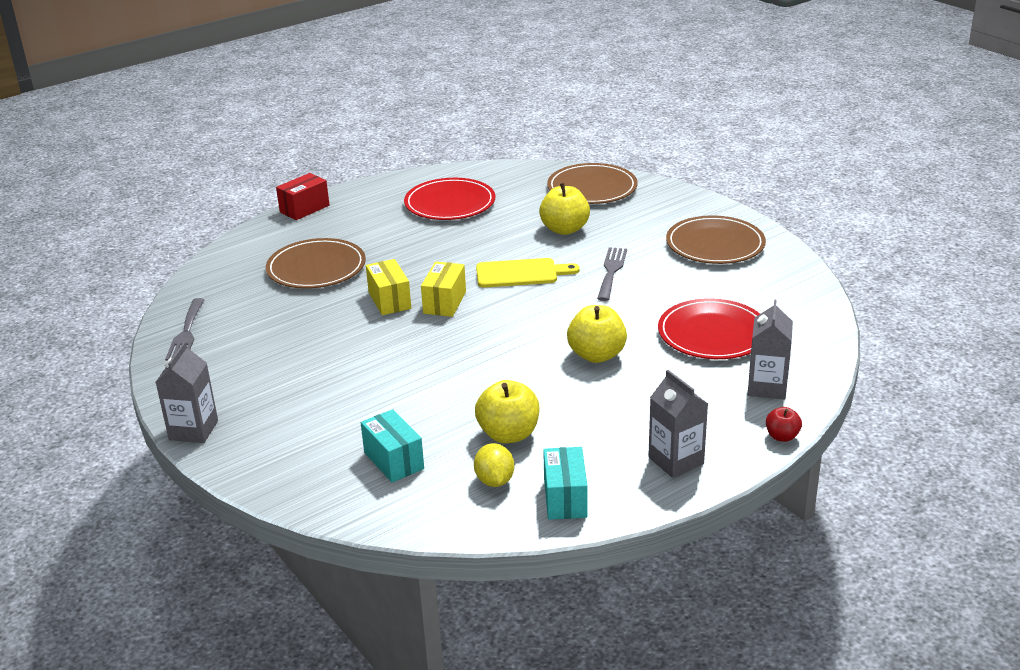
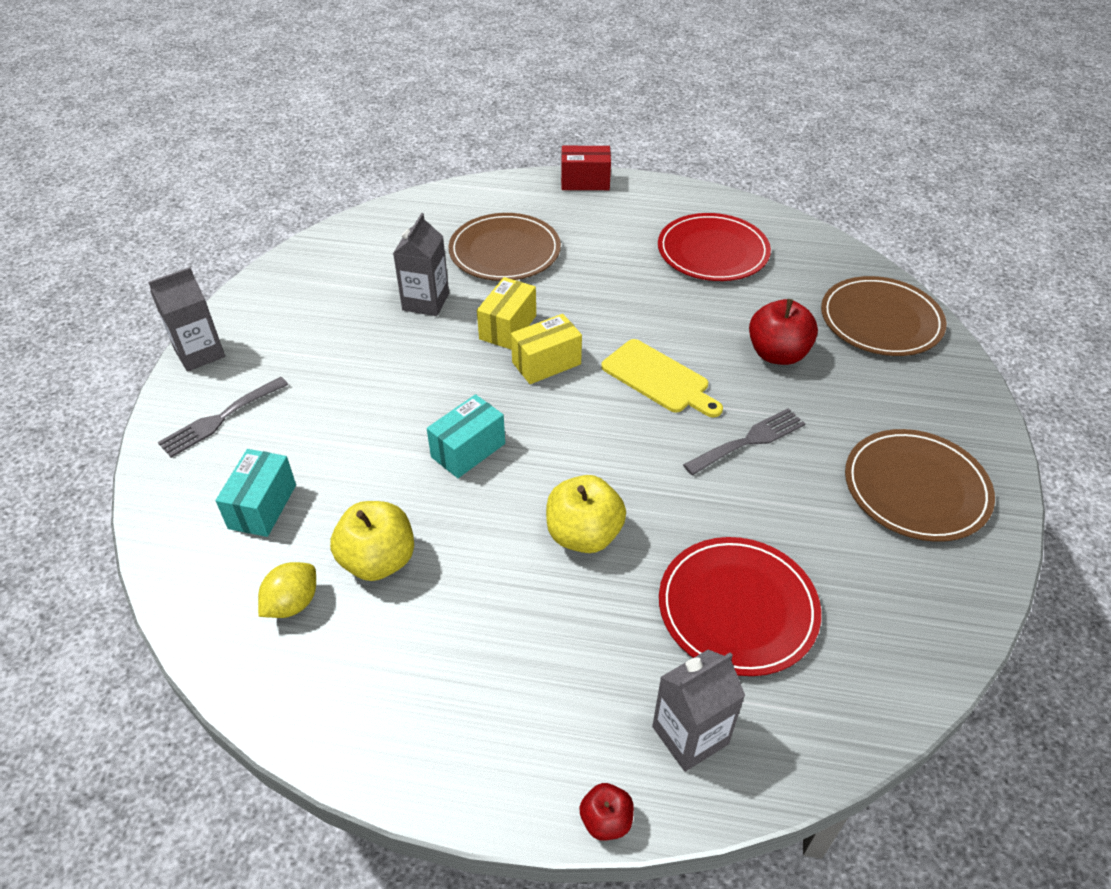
camera: 45 degrees right, 15 degrees up
grey fork [165,298,204,361] -> grey fork moved to [158,377,288,458]
yellow apple [539,183,590,235] -> red apple [749,299,818,365]
turquoise box [543,447,588,520] -> turquoise box moved to [427,394,505,478]
grey carton [648,370,708,478] -> grey carton moved to [393,213,449,316]

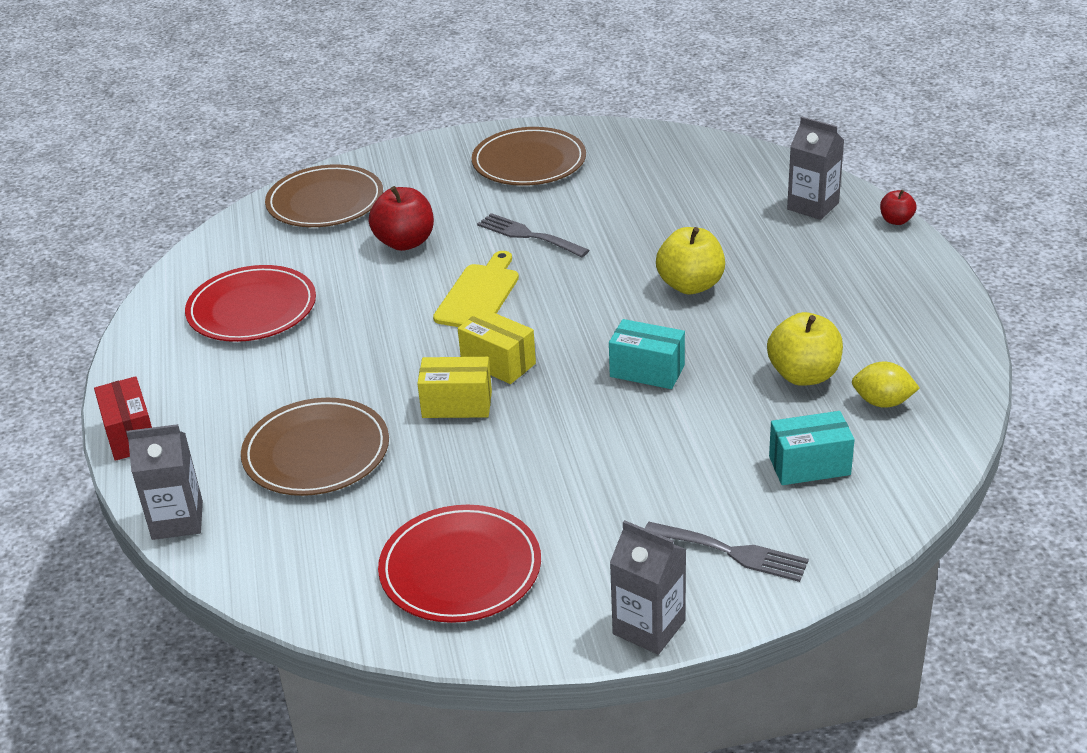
camera: 110 degrees left, 10 degrees down
grey carton [393,213,449,316] -> grey carton moved to [126,424,203,540]
red plate [659,537,821,676] -> red plate moved to [378,505,541,623]

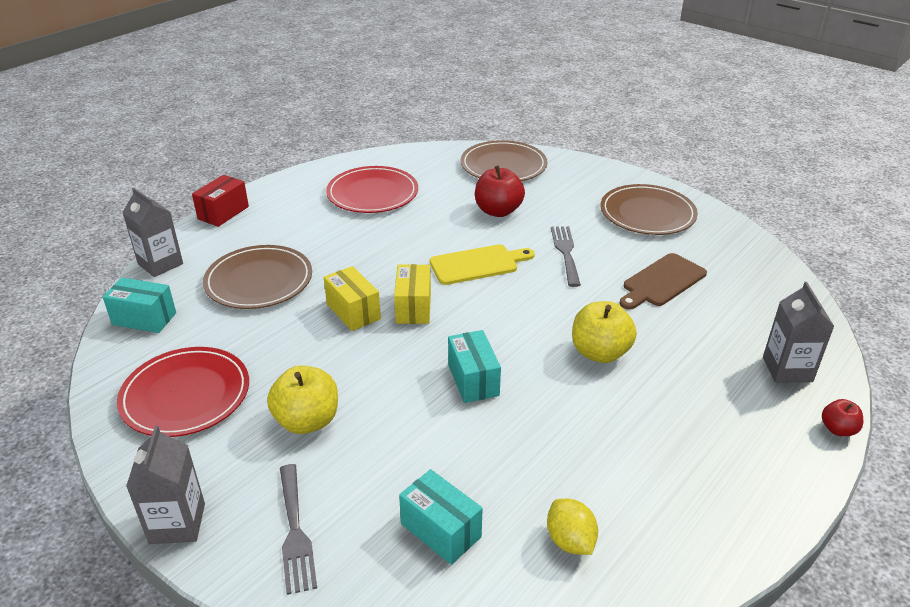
camera: 50 degrees right, 0 degrees up
yellow apple [767,312,843,386] -> yellow apple moved to [267,365,338,434]
none -> turquoise box [103,278,176,333]
none -> brown cutting board [619,253,707,310]

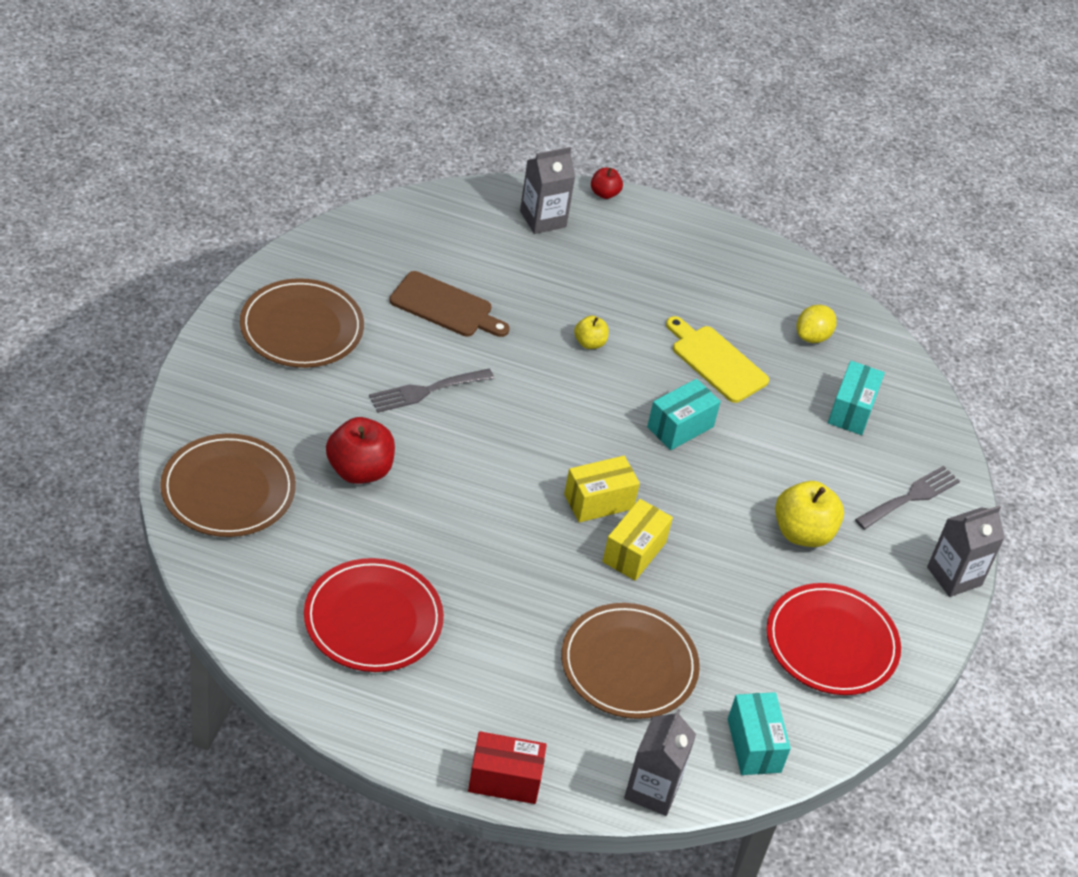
camera: 120 degrees left, 10 degrees up
yellow cutting board [430,244,535,285] -> yellow cutting board moved to [666,316,769,403]
yellow apple [572,301,637,363] -> yellow apple [574,316,609,349], size x0.54

